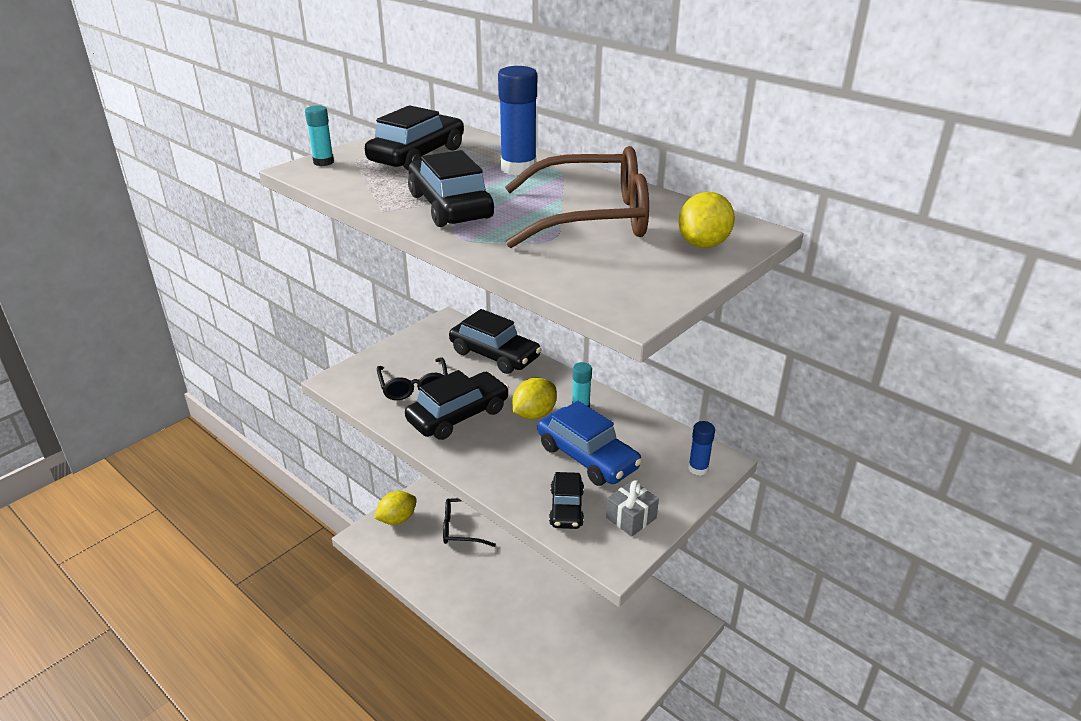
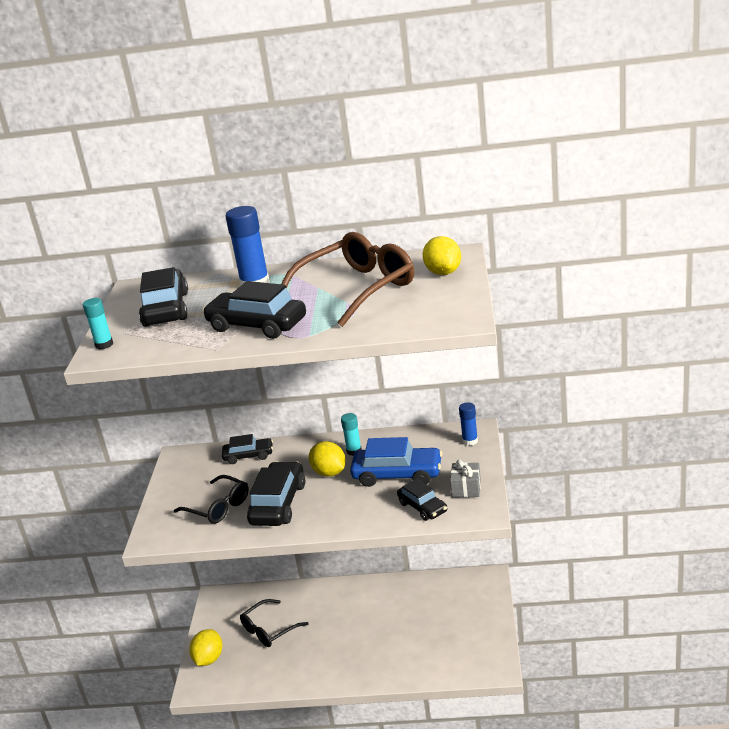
camera: 35 degrees left, 5 degrees down
black car [449,309,542,374] -> black car [222,434,273,464], size x0.60
yellow lemon [513,378,557,419] -> yellow lemon turned 45 degrees counterclockwise [309,441,346,477]

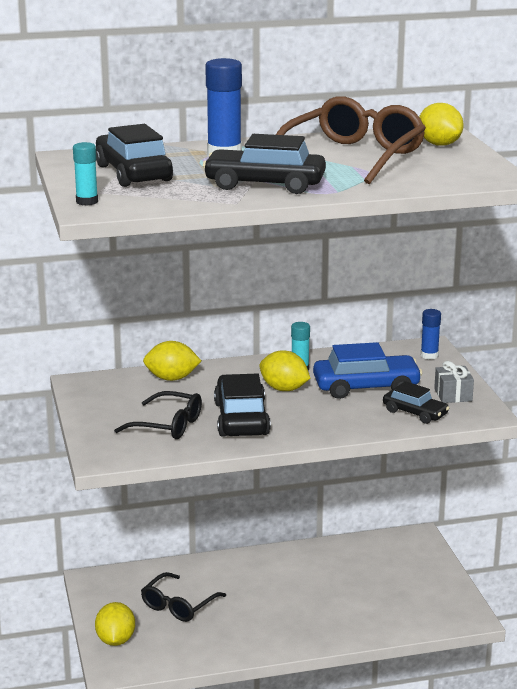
camera: 20 degrees left, 5 degrees down
black car [222,434,273,464] -> yellow lemon [143,341,201,381]

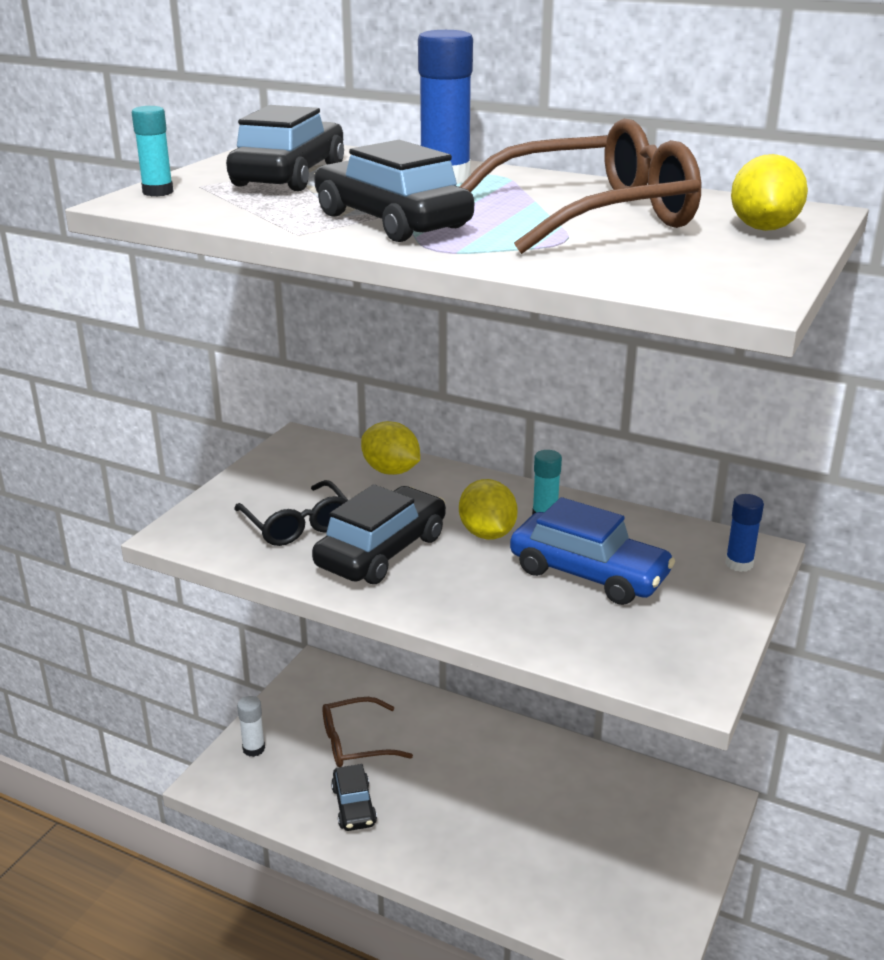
camera: 40 degrees right, 5 degrees up
yellow lemon [95,602,135,646] -> white glue stick [237,696,265,757]
black glasses [141,572,226,622] -> brown glasses [322,697,413,767]
black car [383,381,449,424] -> black car moved to [331,764,377,831]
grey gift [434,361,474,403] -> none

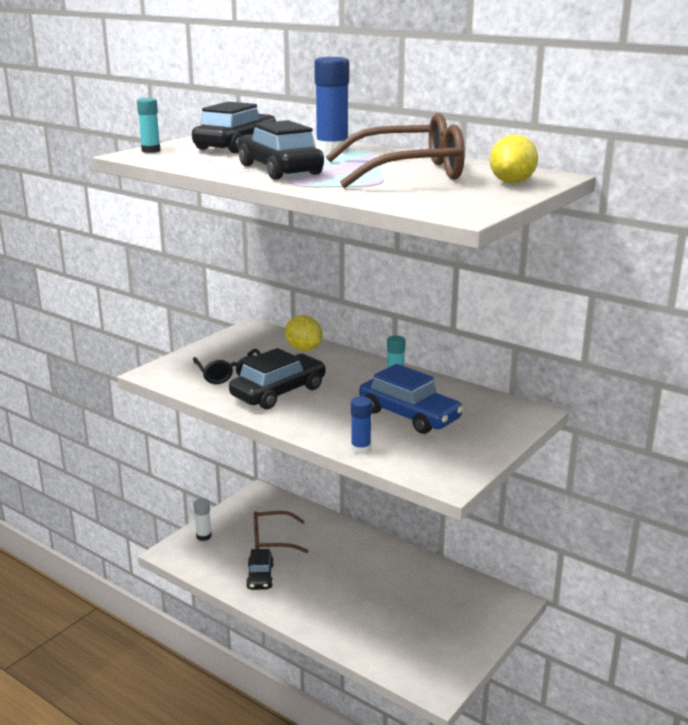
camera: 10 degrees right, 5 degrees down
yellow lemon [459,479,518,540] -> none
blue glue stick [725,494,764,572] -> blue glue stick moved to [351,397,372,454]

